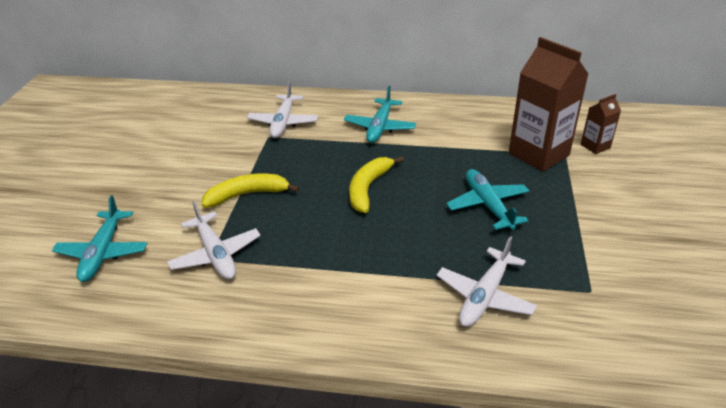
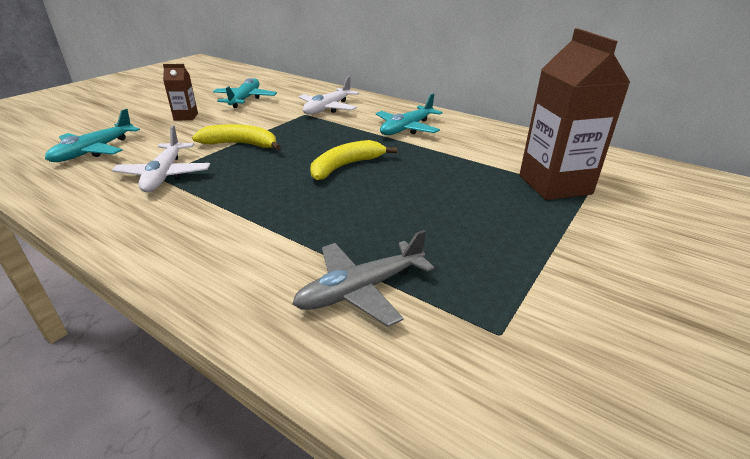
camera: 25 degrees right, 5 degrees down
white plane [436,236,537,327] -> grey plane [292,230,434,327]
turquoise plane [446,169,529,230] -> turquoise plane moved to [213,78,277,108]
brown carton [581,94,621,154] -> brown carton moved to [163,64,198,120]

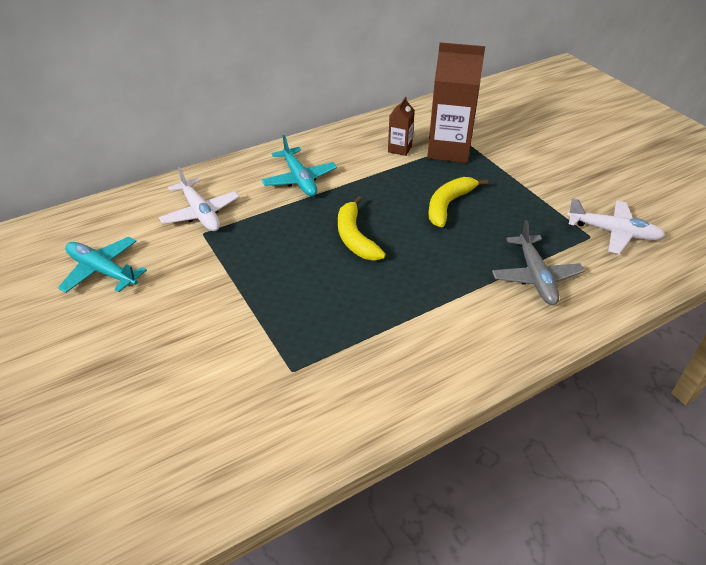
camera: 65 degrees left, 10 degrees up
turquoise plane [45,109,140,162] -> none
white plane [112,126,210,192] -> white plane moved to [567,198,666,254]
brown carton [163,64,198,120] -> brown carton moved to [388,97,415,156]
yellow banana [192,124,281,150] -> yellow banana moved to [428,177,488,227]

